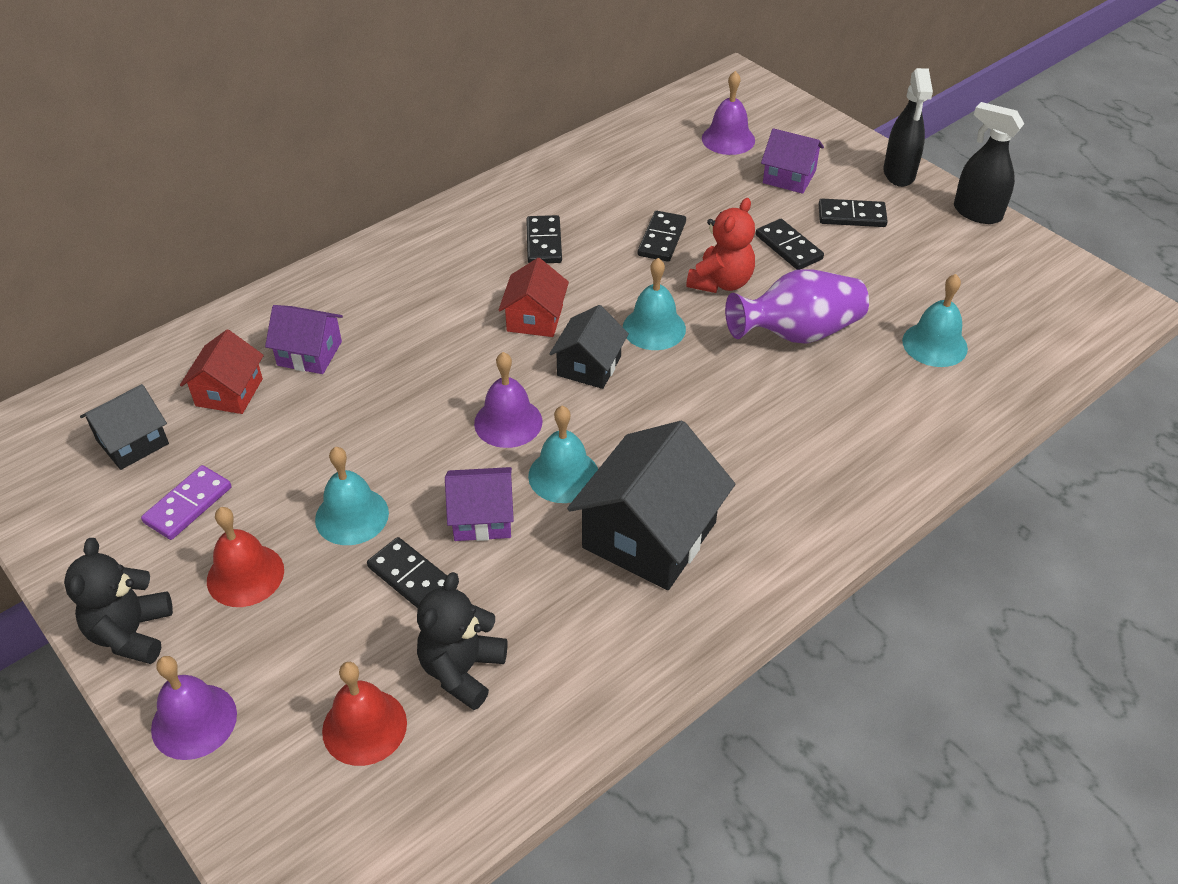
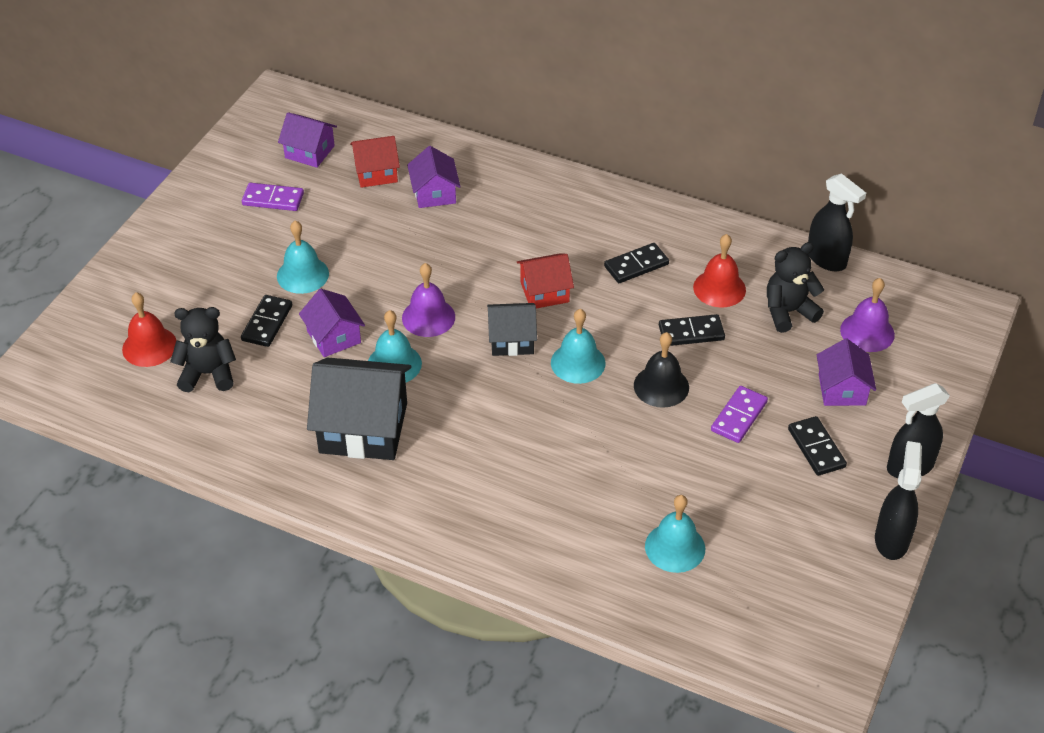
camera: 65 degrees right, 0 degrees up
black teddy bear [64,538,173,664] -> black teddy bear moved to [767,242,824,333]
black house [80,384,169,470] -> purple house [278,112,337,168]
purple bell [151,656,237,760] -> none
red bell [207,507,284,607] -> red bell moved to [693,234,746,307]
red teddy bear [686,198,755,293] -> black bell [634,332,689,408]
purple vase [725,270,869,344] -> none
black domino [756,219,824,270] -> purple domino [711,386,768,443]
none -> black spray bottle [808,173,866,271]

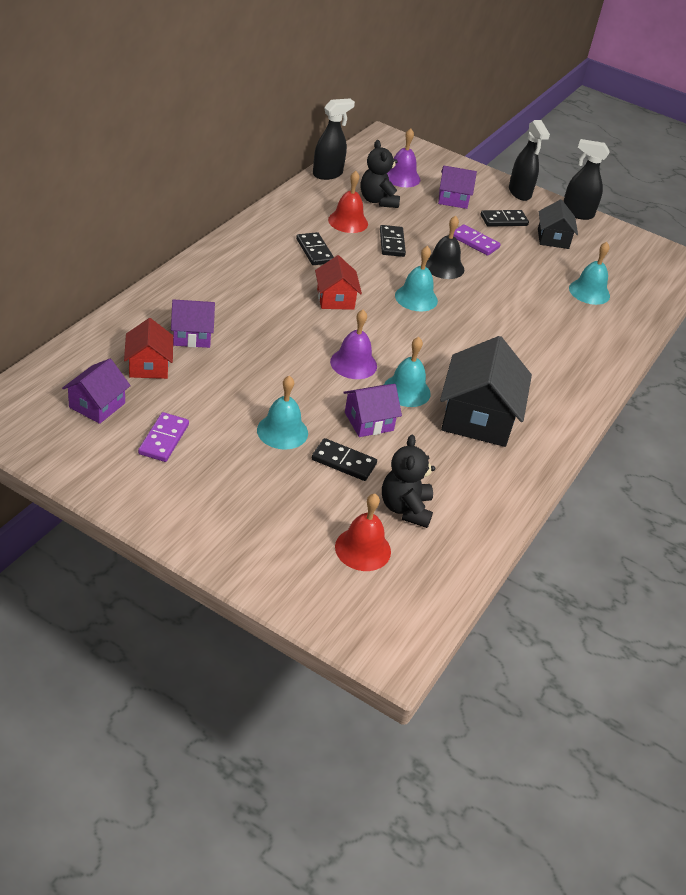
camera: 90 degrees left, 5 degrees down
black house [487,303,537,356] -> black house moved to [538,199,578,249]

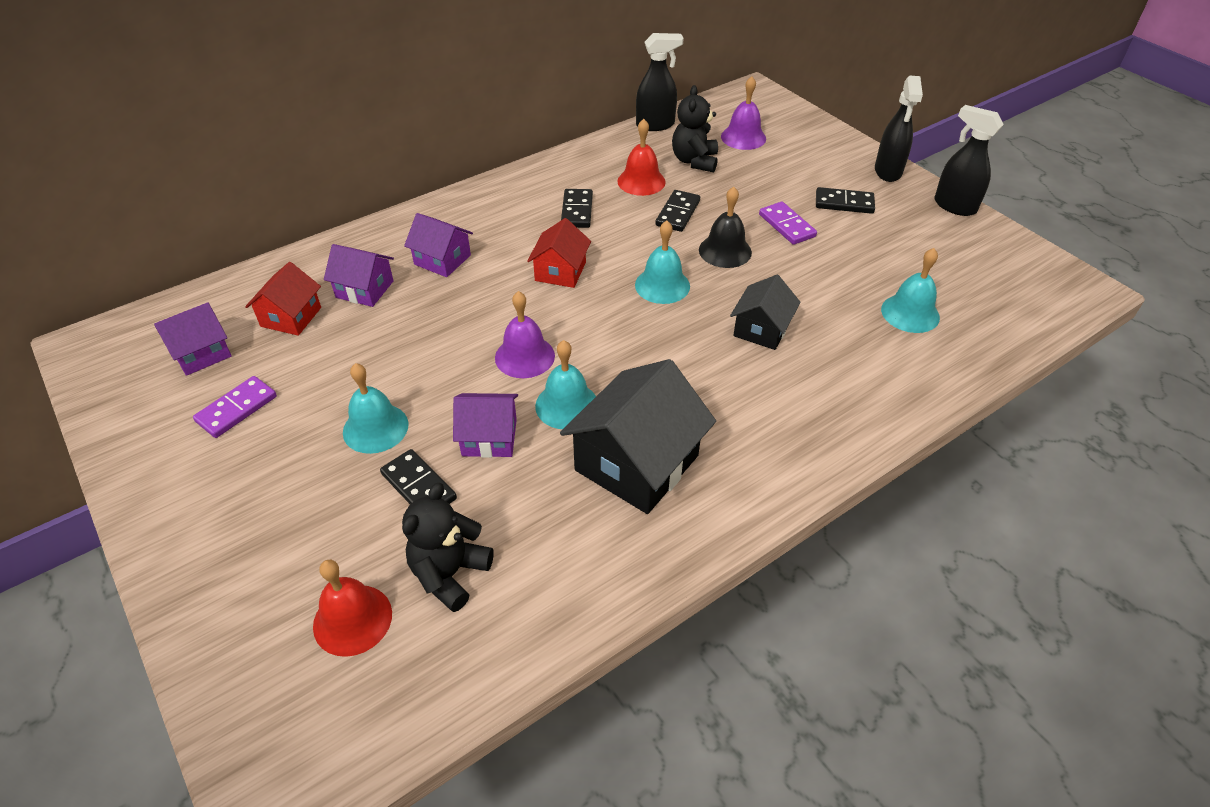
camera: 30 degrees right, 5 degrees up
purple house [438,166,477,209] -> purple house moved to [404,213,473,277]
black house [538,199,578,249] -> black house moved to [730,275,801,350]

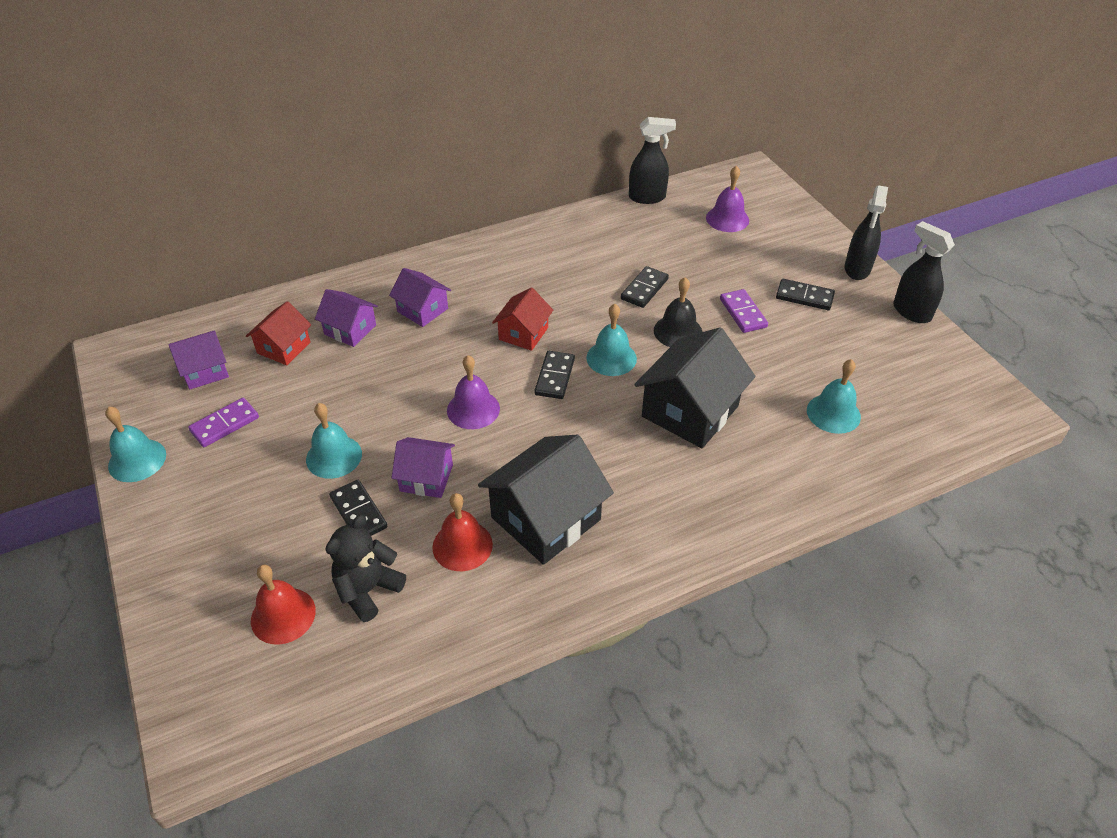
camera: 10 degrees right, 0 degrees up
turquoise bell [535,340,596,429] -> turquoise bell moved to [105,407,166,482]
black domino [561,189,593,228] -> black domino moved to [534,351,575,399]
red bell [617,119,666,196] -> red bell moved to [432,493,493,571]
black teddy bear [672,85,718,172] -> none
black house [730,275,801,350] -> black house [634,327,756,448], size x1.76

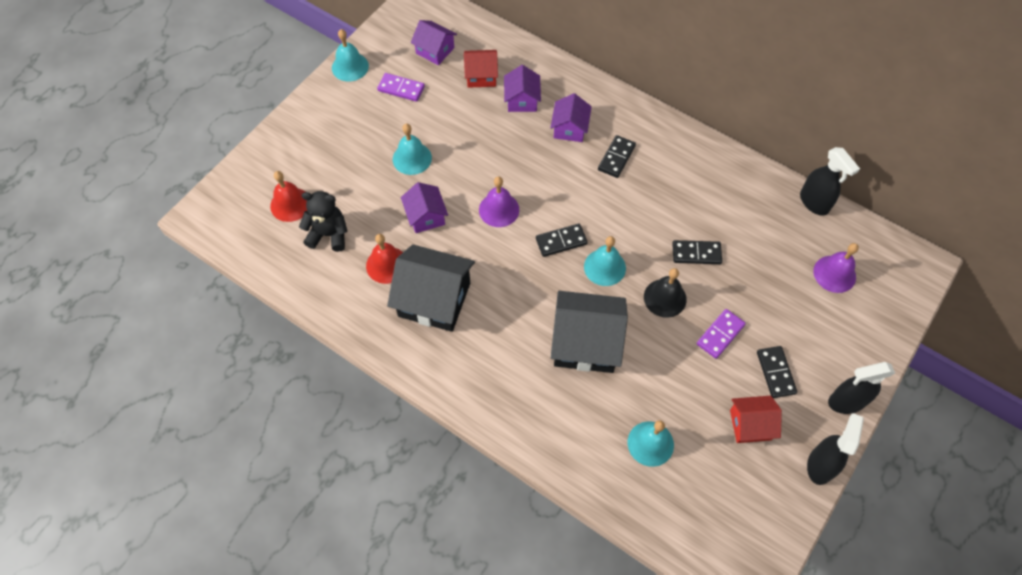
camera: 60 degrees right, 15 degrees up
black domino [329,480,387,536] -> black domino moved to [598,135,636,178]
red house [492,287,553,351] -> red house moved to [730,396,782,443]

